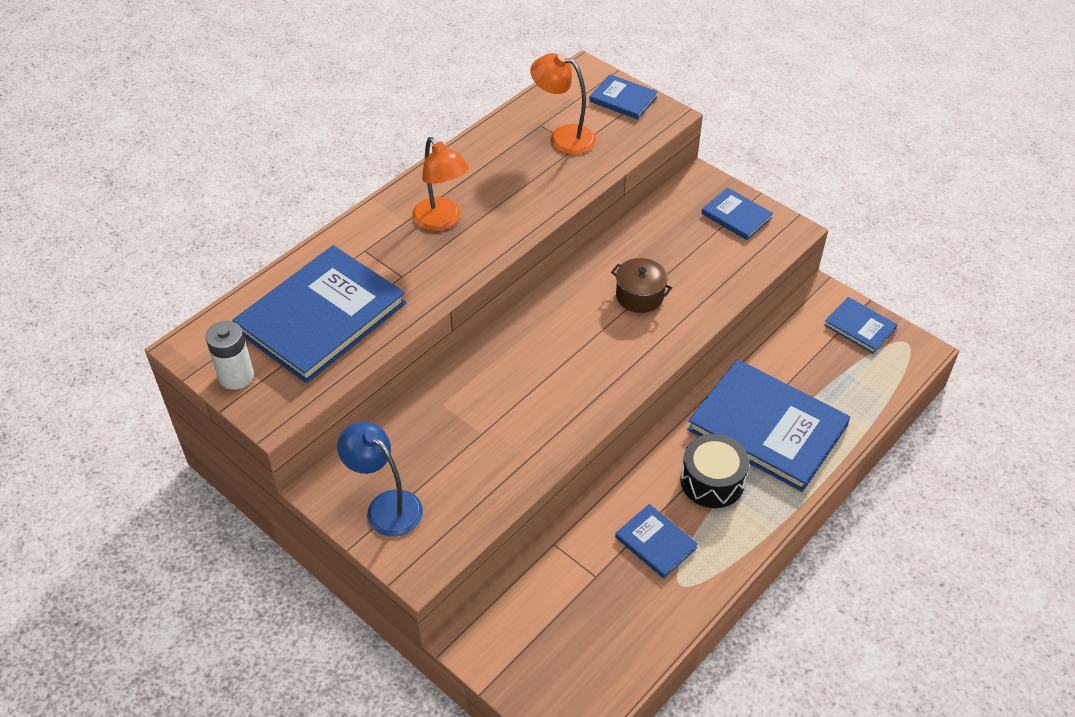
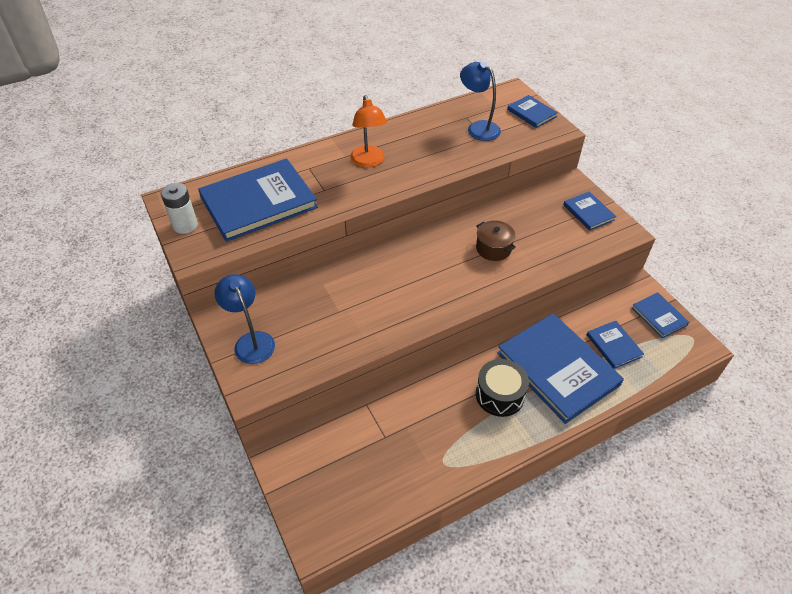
camera: 20 degrees right, 0 degrees up
orange lamp [530,53,596,154] -> blue lamp [460,62,501,141]
blue book [615,504,698,578] -> blue book moved to [587,321,644,369]

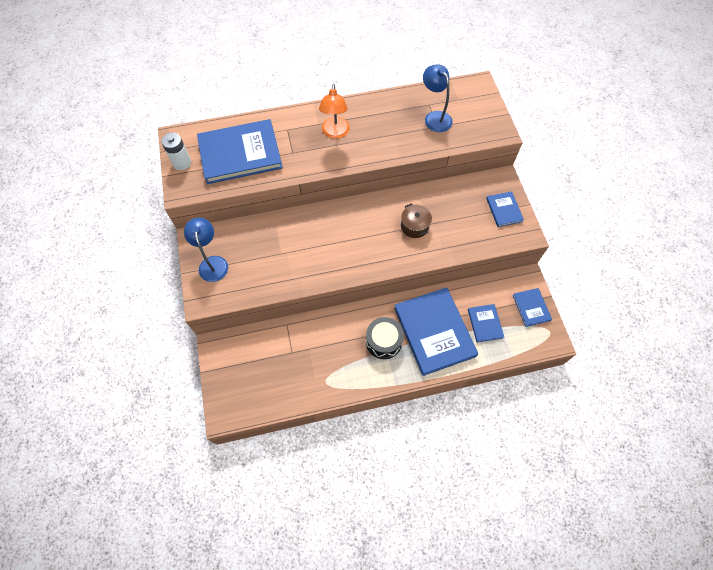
camera: 15 degrees right, 15 degrees up
blue book [507,95,558,128] -> none

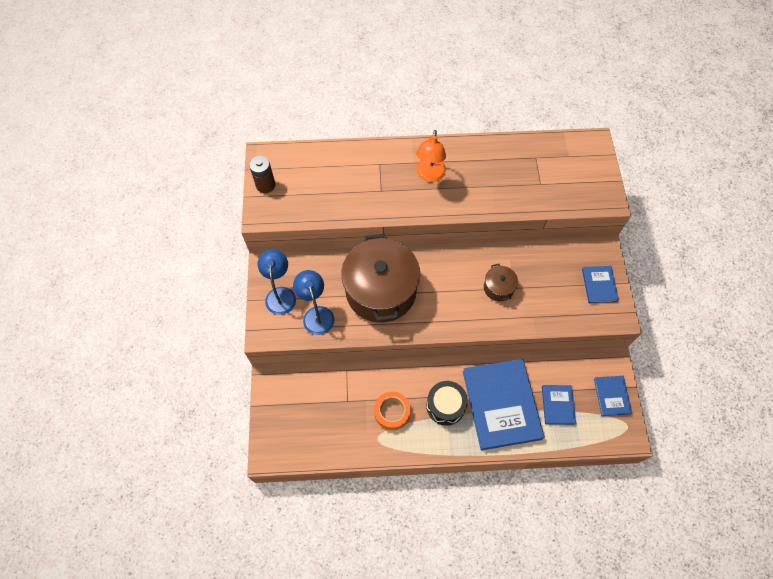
camera: 10 degrees right, 0 degrees up
white battery [161,133,191,170] -> brown battery [249,156,275,193]
blue book [197,119,283,184] -> none
blue lamp [423,64,453,132] -> blue lamp moved to [293,270,335,335]
none -> brown pot [341,234,420,323]
none -> orange tape [374,392,411,430]

